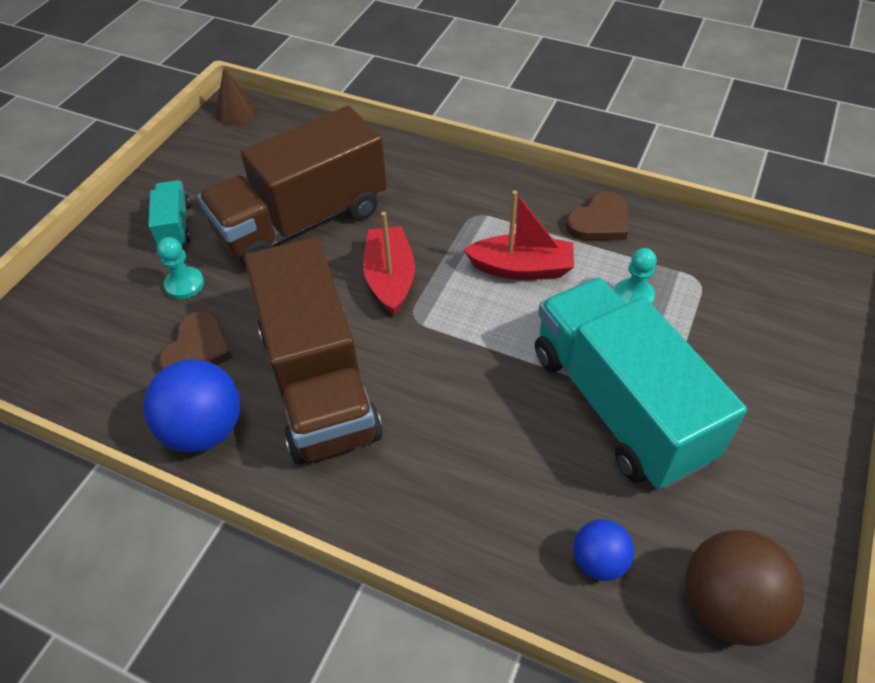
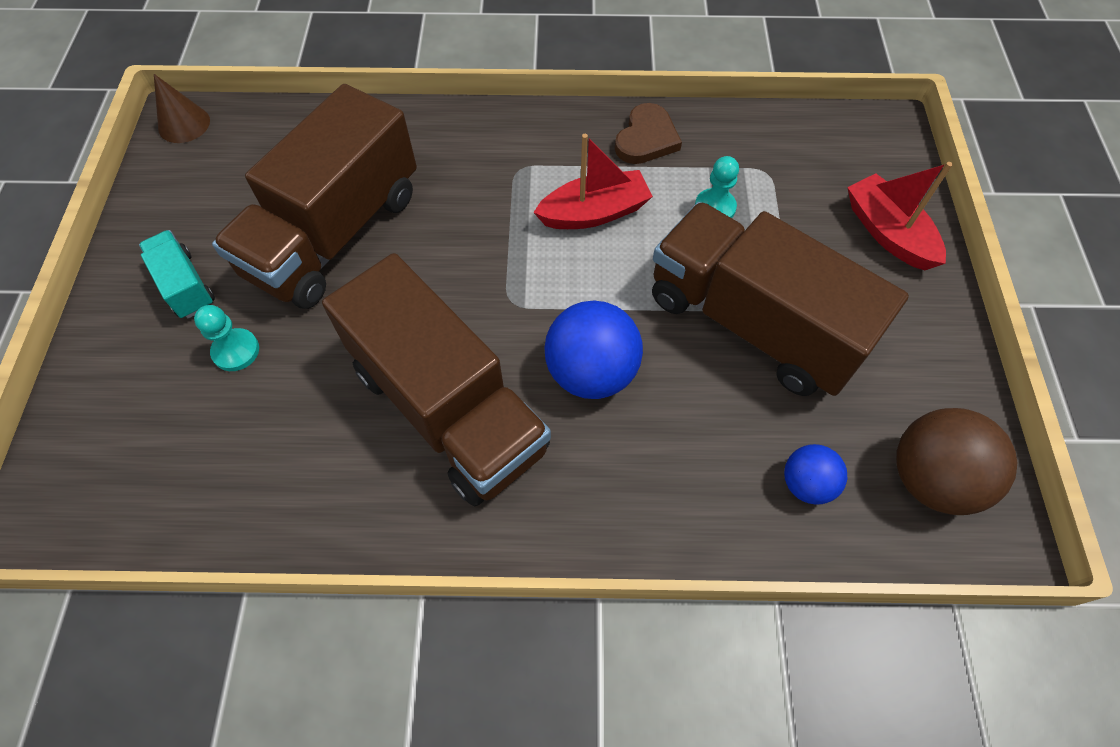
camera: 25 degrees left, 10 degrees up
blue ball [143,359,240,453] -> blue ball moved to [545,300,643,399]
brown heart [159,311,233,370] -> none
red boat [363,212,415,316] -> red boat moved to [847,162,953,270]
turquoise truck [535,277,747,489] -> brown truck [652,202,909,396]

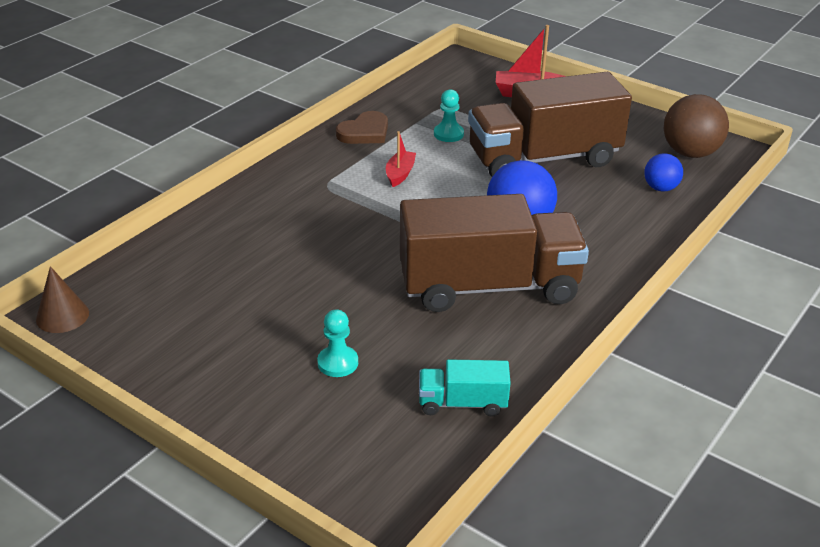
camera: 55 degrees left, 25 degrees down
turquoise truck [139,230,215,318] -> turquoise truck moved to [419,359,511,417]
brown truck [212,84,417,309] -> none
red boat [533,134,653,229] -> red boat [386,131,416,187], size x0.62
brown heart [615,103,682,164] -> brown heart turned 75 degrees clockwise [336,111,388,144]

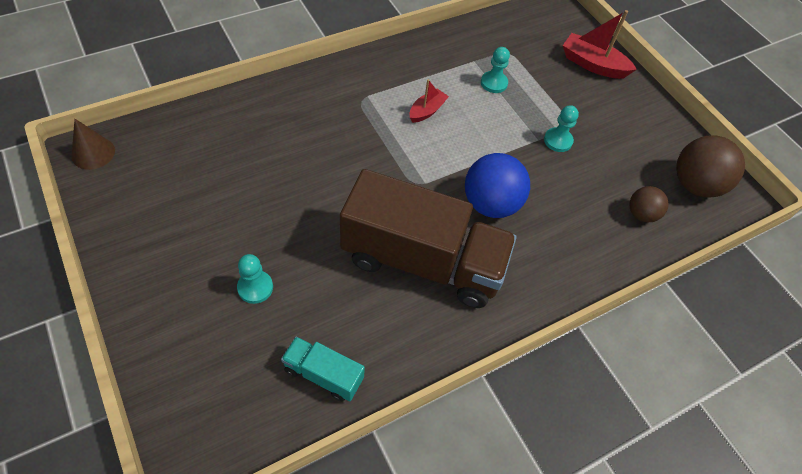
camera: 20 degrees right, 20 degrees up
brown heart [336,111,388,144] -> none
brown truck [468,72,632,177] -> turquoise pawn [544,105,579,152]
blue ball [644,154,683,192] -> brown ball [629,186,669,223]

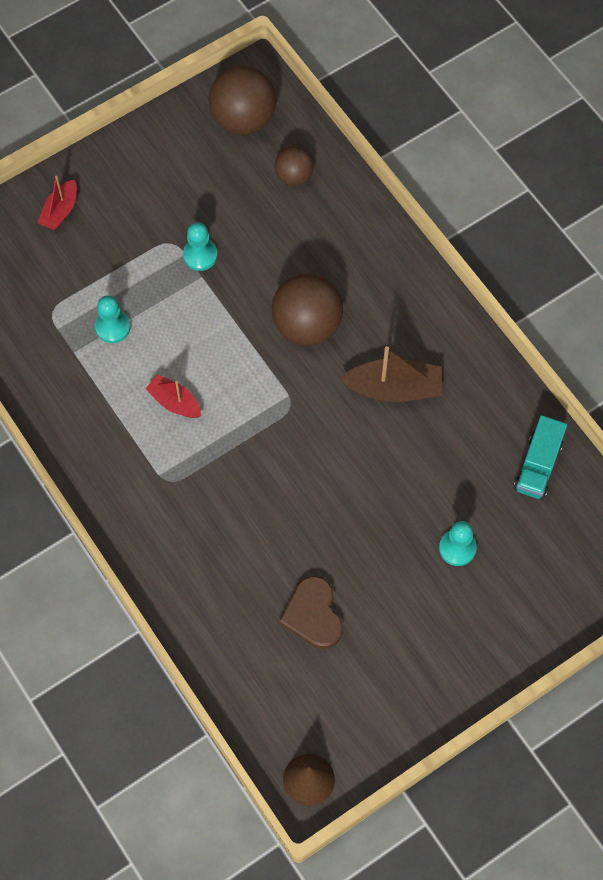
camera: 90 degrees left, 10 degrees up
brown truck [340,169,517,308] -> brown boat [340,346,442,402]
blue ball [465,153,530,218] -> brown ball [272,274,343,345]
red boat [563,10,637,79] -> red boat [38,176,77,230], size x0.62
none -> brown heart [279,576,343,649]

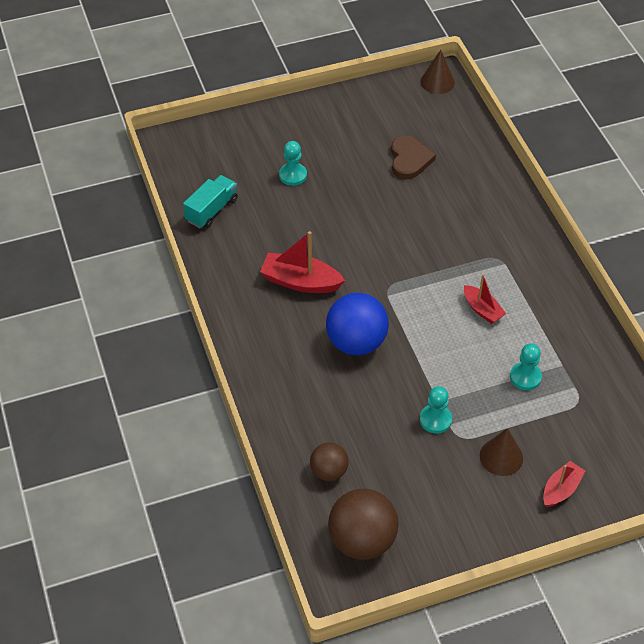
camera: 165 degrees left, 15 degrees down
brown ball [272,274,343,345] -> blue ball [326,293,389,355]
brown boat [340,346,442,402] -> red boat [260,231,345,293]
none -> brown cone [480,428,523,476]

